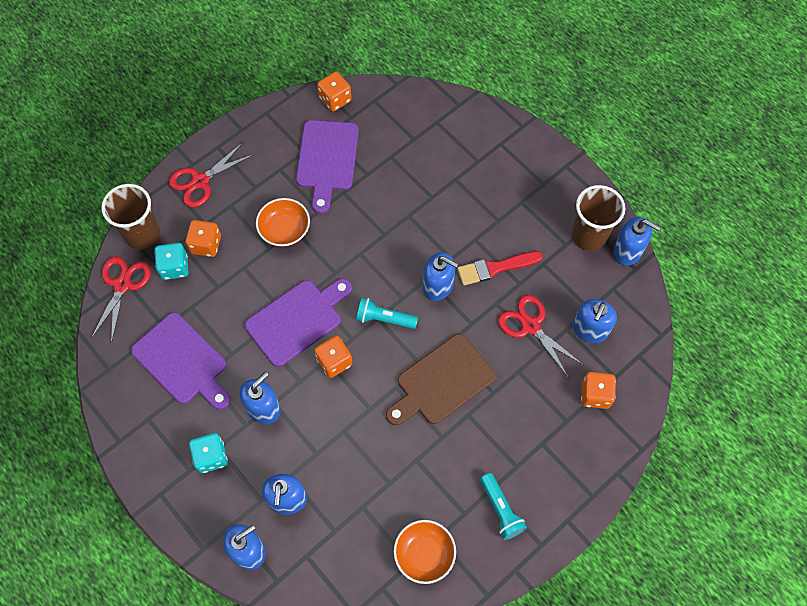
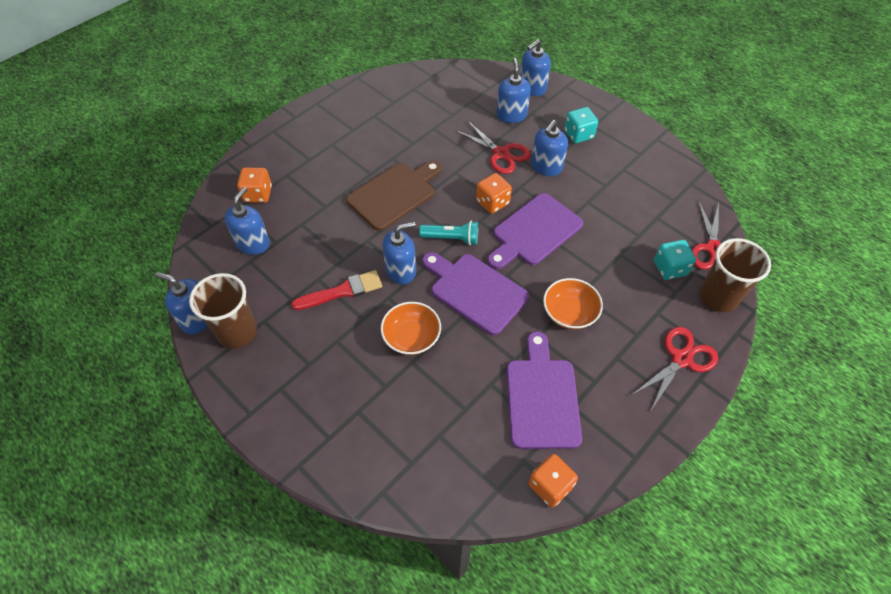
camera: 175 degrees right, 10 degrees down
purple cutting board [131,312,231,410] -> purple cutting board moved to [422,252,529,335]
orange dice [185,220,221,257] -> none
orange bowl [394,520,456,584] -> orange bowl moved to [381,302,441,355]
blue soap dispenser [423,252,458,301] -> blue soap dispenser turned 135 degrees clockwise [382,222,416,284]
turquoise flashlight [480,473,527,540] -> none
red scissors [498,295,583,378] -> red scissors moved to [455,120,531,174]

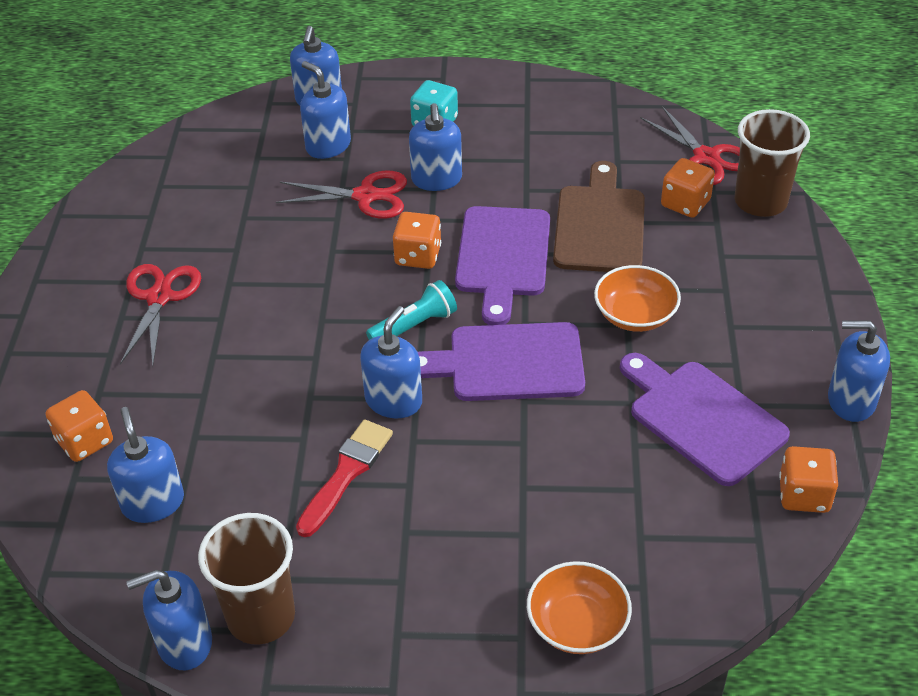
camera: 40 degrees left, 10 degrees down
brown cutting board [346,160,442,231] -> brown cutting board moved to [553,161,645,272]
orange bowl [381,302,441,355] -> orange bowl moved to [527,561,632,654]
red scissors [632,327,718,412] -> red scissors moved to [120,264,201,366]
turquoise dice [654,240,696,280] -> orange dice [661,158,715,218]
none -> blue soap dispenser [828,321,890,422]

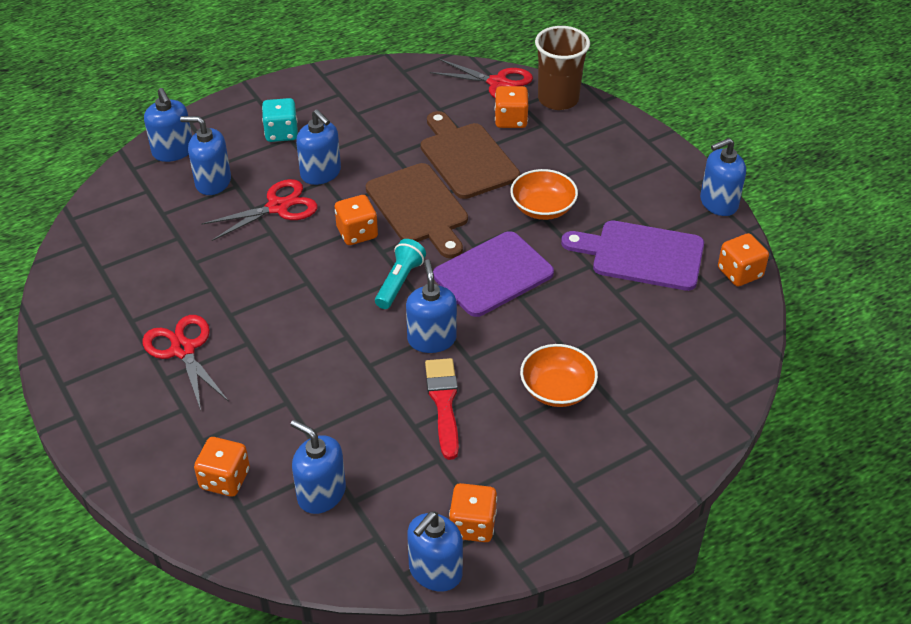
camera: 35 degrees left, 0 degrees up
brown cup [198,513,295,645] -> orange dice [449,483,497,542]
purple cutting board [455,206,550,325] -> brown cutting board [366,163,468,258]
orange bowl [527,561,632,654] -> orange bowl moved to [520,344,598,407]

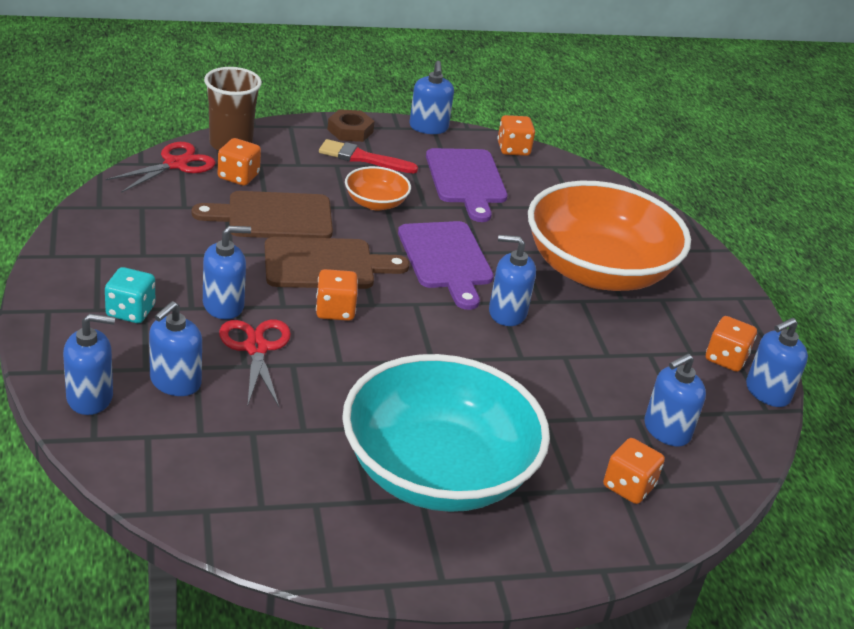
camera: 75 degrees left, 10 degrees down
red scissors [142,315,229,410] -> turquoise bowl [342,354,550,512]
turquoise flashlight [375,239,426,309] -> none
blue soap dispenser [407,511,463,592] -> blue soap dispenser turned 90 degrees clockwise [746,318,808,407]
red brush [425,358,459,460] -> red brush moved to [319,139,418,174]
orange bowl [520,344,598,407] -> orange bowl [528,181,691,291], size x2.35
purple cutting board [561,221,704,291] -> purple cutting board turned 45 degrees counterclockwise [426,148,507,222]
none -> brown nut [327,109,375,142]

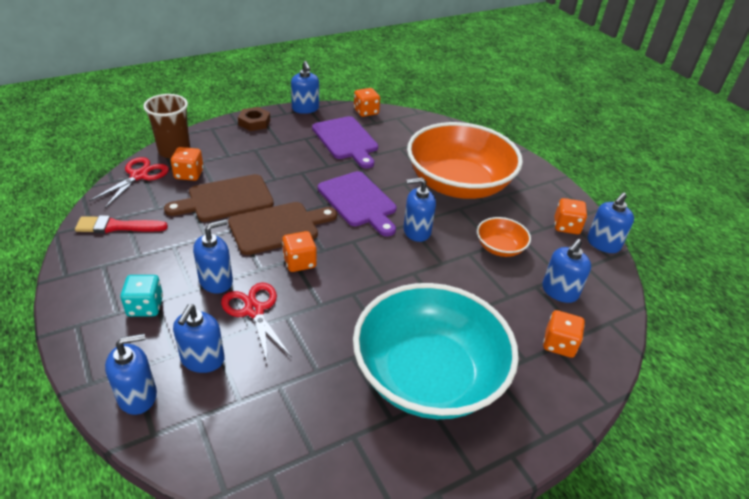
camera: 15 degrees left, 5 degrees up
red brush [319,139,418,174] -> red brush moved to [75,215,168,233]
orange bowl [345,166,411,210] -> orange bowl moved to [477,217,531,257]

